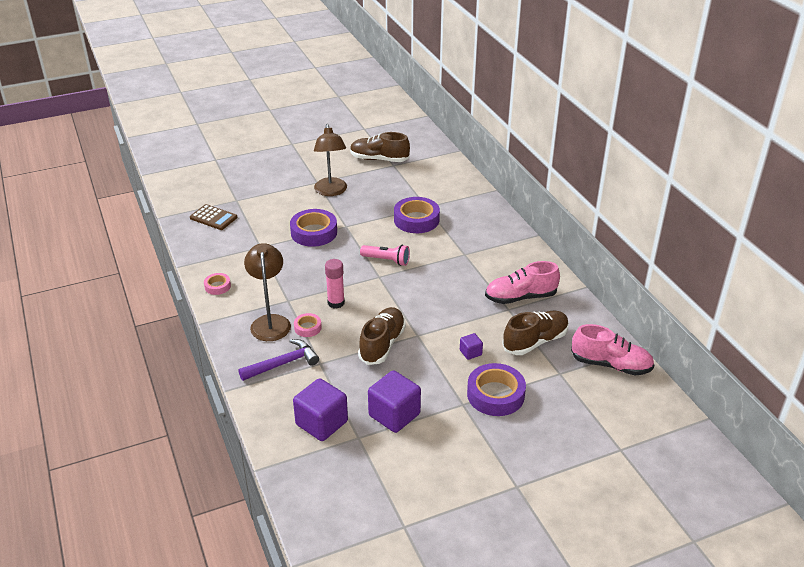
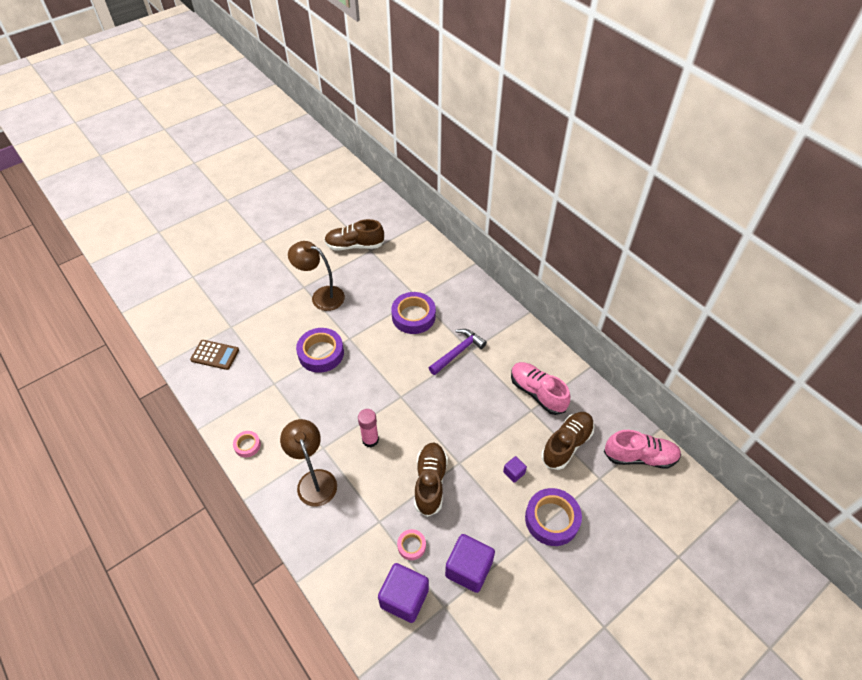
camera: 15 degrees left, 15 degrees up
purple hammer [238,339,319,381] -> purple hammer moved to [429,329,487,375]
pink tape [294,313,322,337] -> pink tape moved to [397,529,426,560]
brown lamp [314,124,347,196] -> brown lamp turned 135 degrees clockwise [288,241,345,311]
pink flashlight [360,245,410,266] -> none
pink shoe [485,261,560,304] -> pink shoe turned 75 degrees clockwise [511,362,570,415]

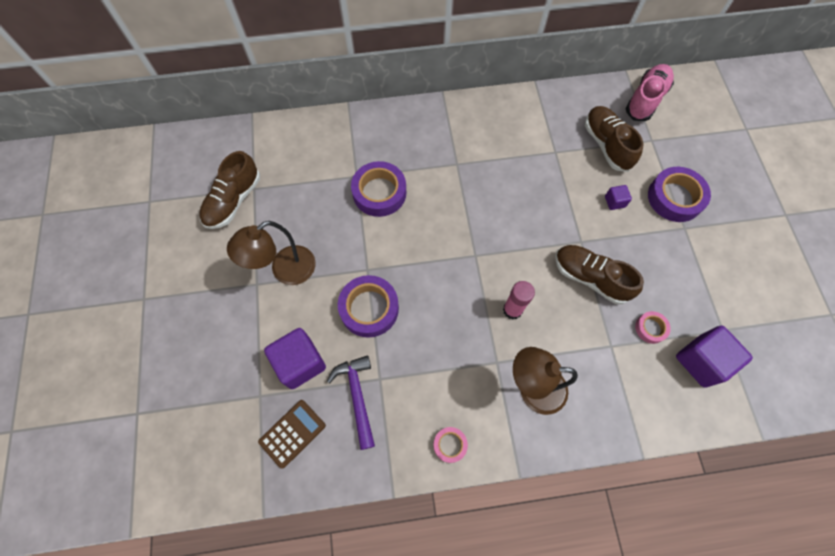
camera: 60 degrees left, 15 degrees up
purple hammer [429,329,487,375] -> purple hammer moved to [327,355,375,450]
purple cube [445,534,495,593] -> purple cube moved to [264,328,326,389]
pink shoe [511,362,570,415] -> none

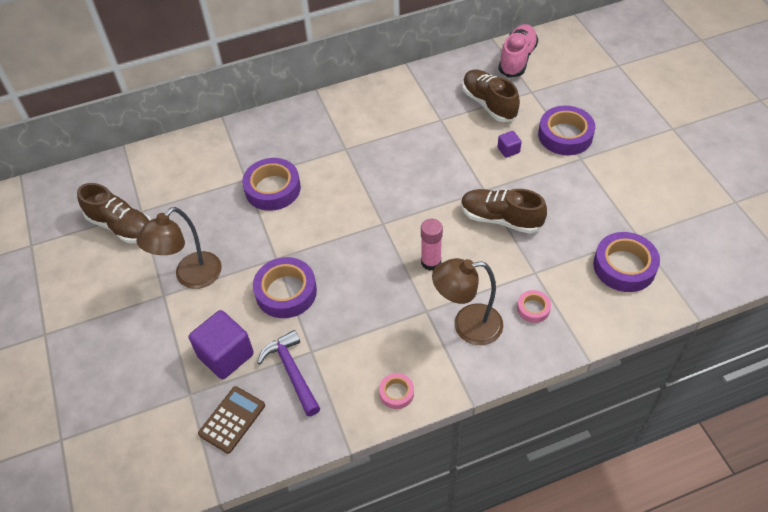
camera: 10 degrees left, 15 degrees down
brown shoe [199,151,260,229] -> brown shoe turned 75 degrees counterclockwise [77,183,151,243]
pink tape [635,311,671,344] -> pink tape moved to [517,290,551,323]
purple cube [676,326,753,388] -> purple tape [593,232,660,292]

